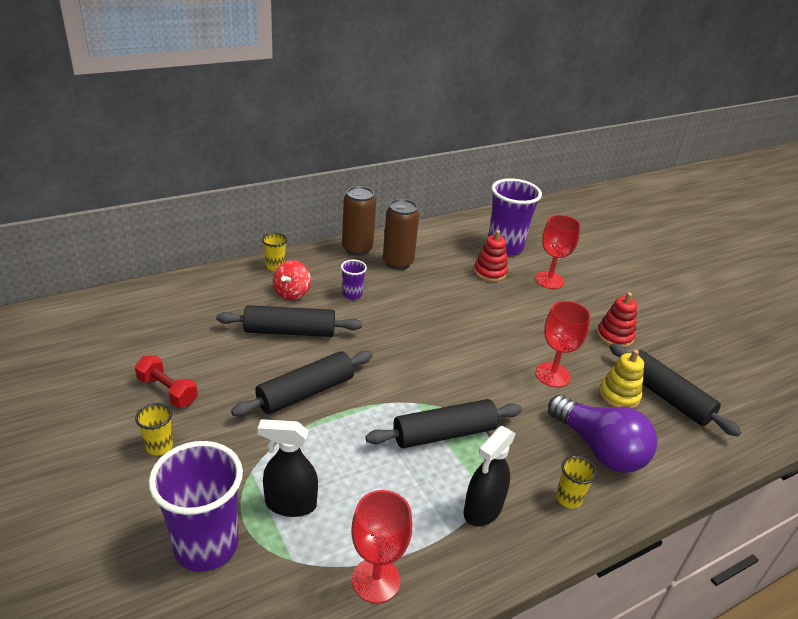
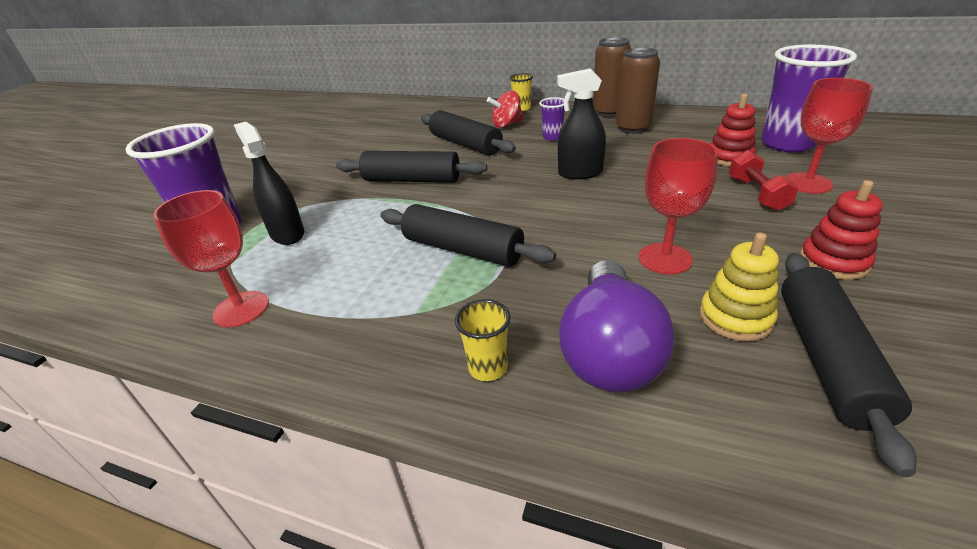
camera: 55 degrees right, 0 degrees up
red dumbbell [135,355,198,407] -> red dumbbell moved to [729,150,798,211]
yellow cup [135,403,173,456] -> none
black spray bottle [464,426,516,526] -> black spray bottle moved to [557,68,606,180]

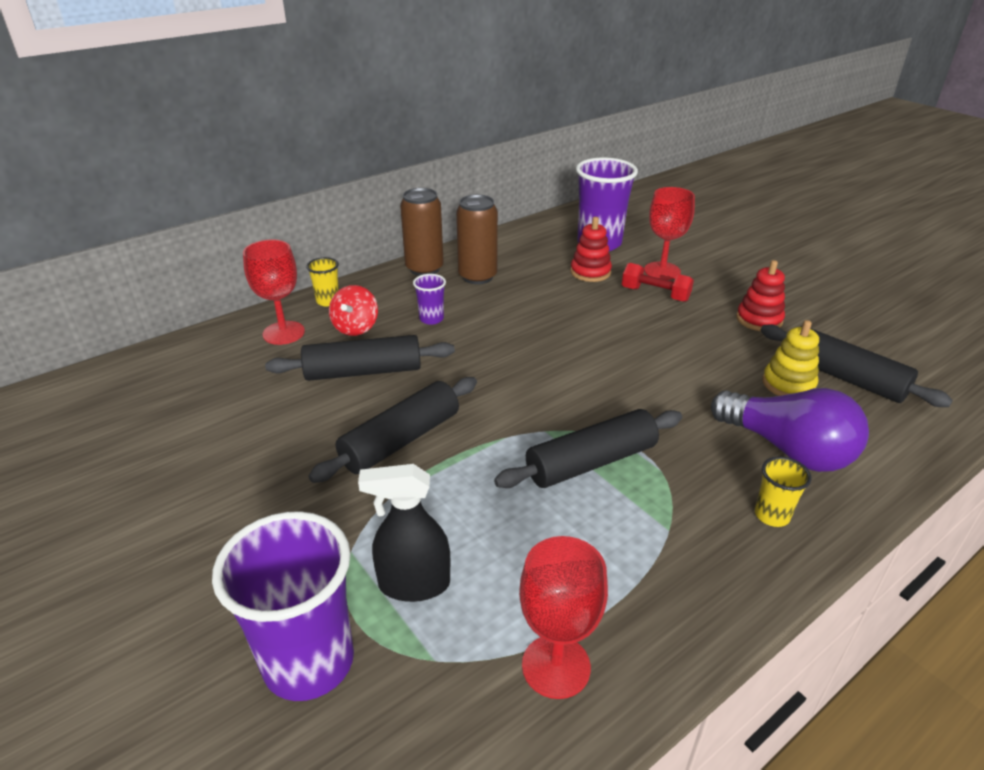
camera: 60 degrees left, 0 degrees up
black spray bottle [557,68,606,180] -> none
red goblet [639,138,718,275] -> red goblet moved to [243,240,305,345]

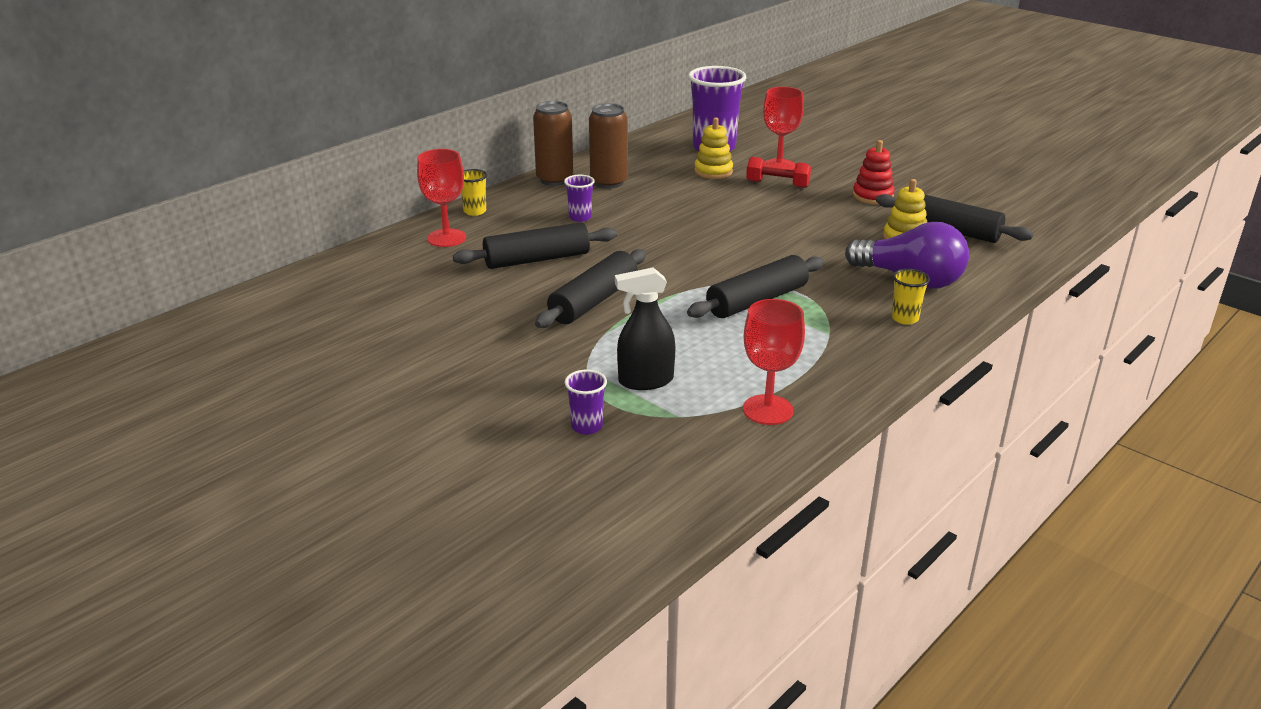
camera: 10 degrees left, 5 degrees down
purple cup [212,511,354,701] -> purple cup [565,370,607,435], size x0.47
red spinning top [329,285,378,336] -> none
red stacking toy [570,217,612,282] -> yellow stacking toy [694,117,733,179]

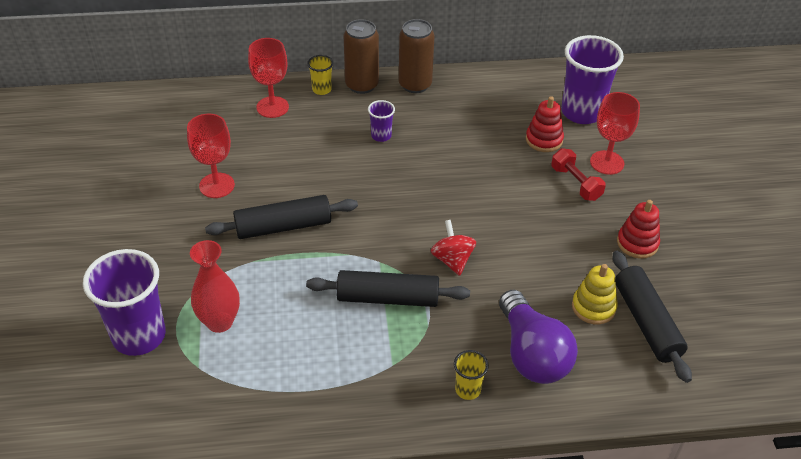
camera: 40 degrees right, 15 degrees up
black rolling pin [453,222,617,269] -> none
purple cup [565,370,607,435] -> purple cup [83,249,166,356], size x2.15
brown can [589,103,628,189] -> brown can moved to [344,19,379,94]
black spray bottle [615,267,675,390] -> red vase [190,240,240,333]
yellow stacking toy [694,117,733,179] -> red stacking toy [526,96,564,152]
red goblet [743,299,805,425] -> red goblet moved to [187,114,235,198]
none -> red spinning top [431,220,476,276]

